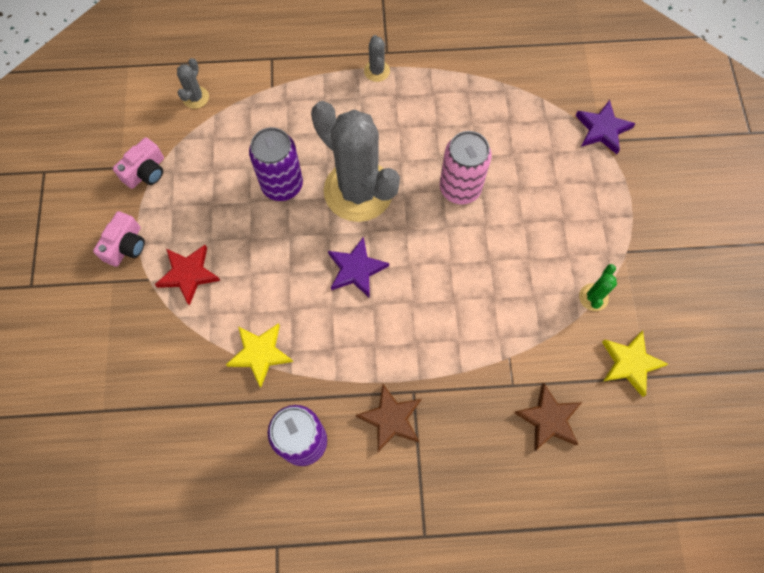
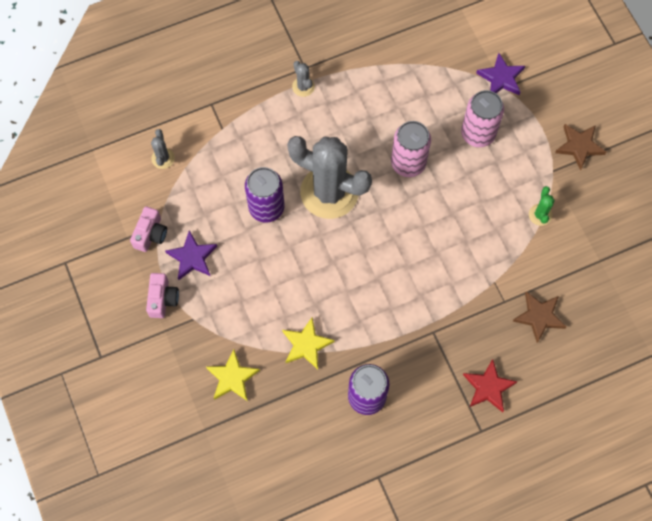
camera: 20 degrees left, 0 degrees up
red star [154,245,221,306] -> red star moved to [463,359,517,412]
purple star [328,236,389,298] -> purple star moved to [165,230,217,280]
brown star [356,384,421,452] -> brown star moved to [555,124,606,171]
yellow star [602,331,668,397] -> yellow star moved to [206,350,260,401]
none -> pink can [461,90,504,147]

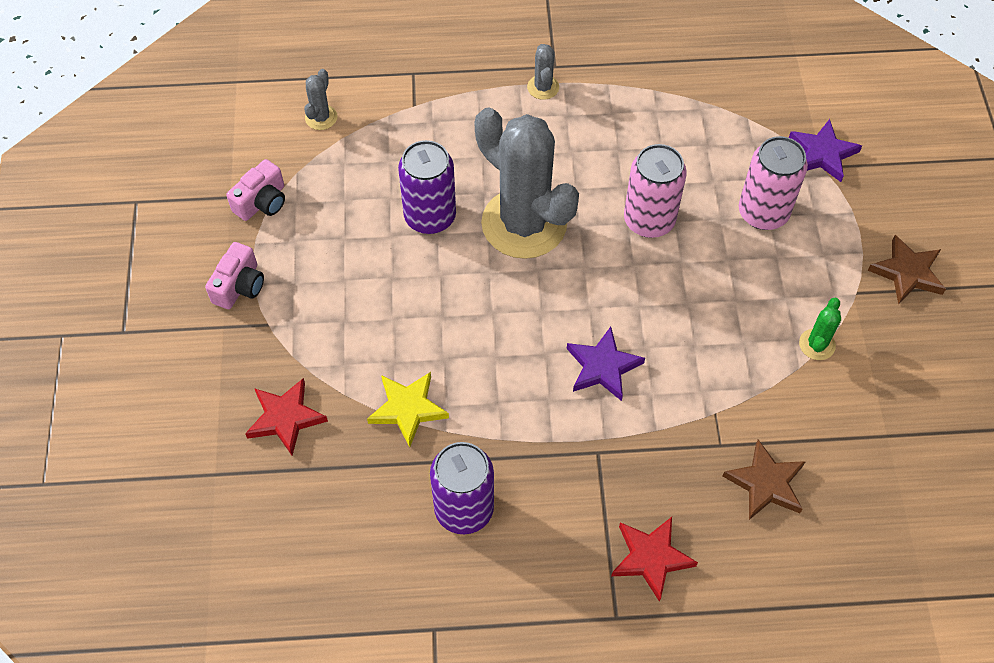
camera: 20 degrees right, 10 degrees down
purple star [165,230,217,280] -> purple star moved to [567,327,645,401]
yellow star [206,350,260,401] -> red star [245,378,328,456]

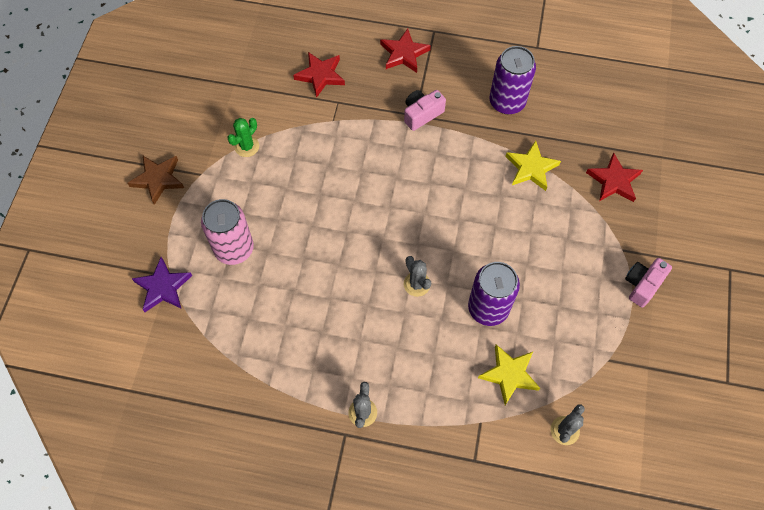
camera: 165 degrees left, 5 degrees up
pink camera [226,159,285,221] -> pink camera moved to [404,90,446,131]
grey cactus [475,108,579,259] -> grey cactus [404,256,431,297], size x0.40
purple star [567,327,645,401] -> none
pink can [624,144,687,238] -> none
brown star [723,440,806,520] -> red star [293,52,345,98]
none -> yellow star [478,344,540,405]

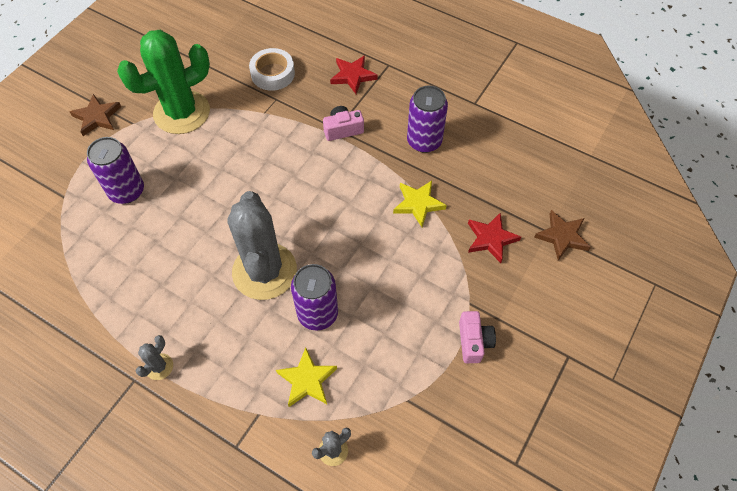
camera: 20 degrees right, 5 degrees down
purple star [132,257,192,312] -> none
pink can [201,199,254,265] -> purple can [87,137,144,204]
green cactus [227,118,259,157] -> green cactus [117,30,210,134], size x2.49
red star [293,52,345,98] -> white tape [249,48,295,91]
grey cactus [404,256,431,297] -> grey cactus [228,191,297,300], size x2.49
pink camera [625,258,672,307] -> pink camera turned 120 degrees clockwise [459,311,496,363]
none -> brown star [534,210,591,261]

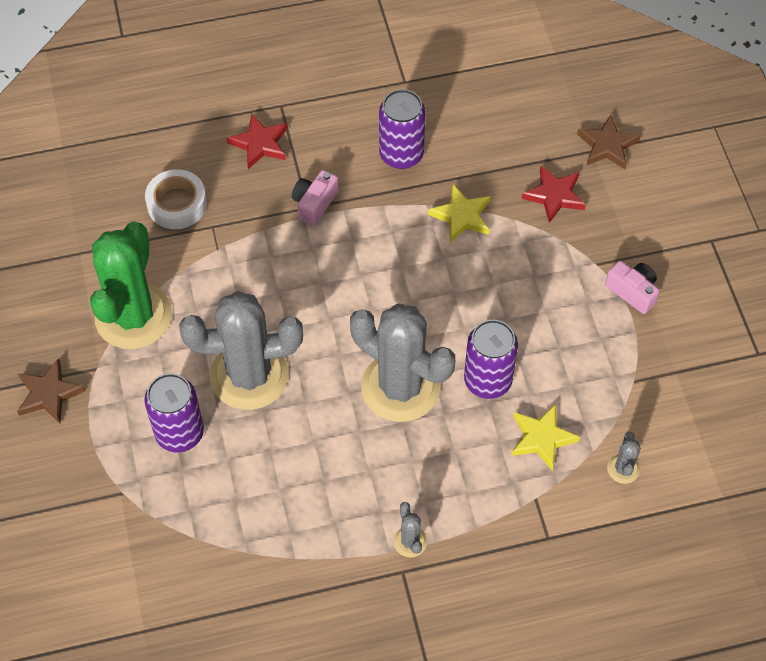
camera: 45 degrees left, 0 degrees up
none -> grey cactus [179,291,303,410]

